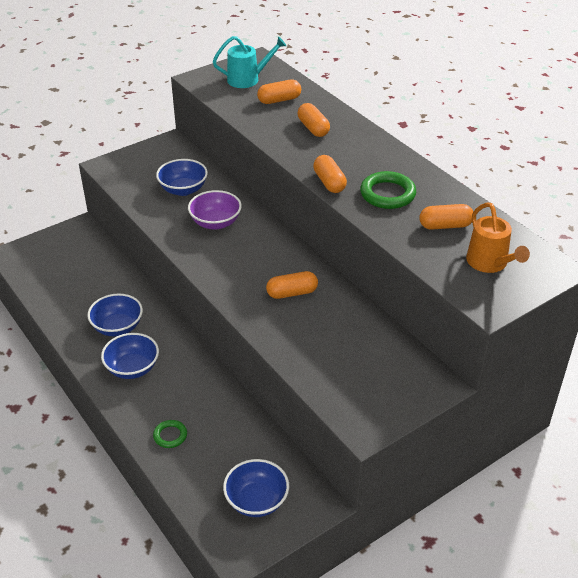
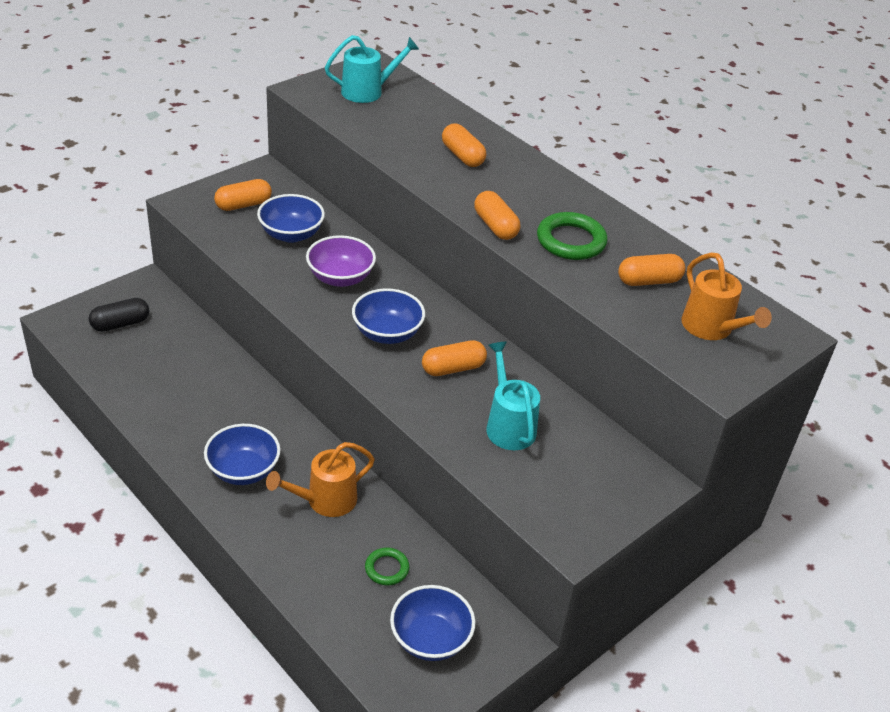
camera: 10 degrees left, 0 degrees up
blue bowl [87,293,143,336] -> blue bowl moved to [352,288,425,344]
green ring [153,420,187,448] -> green ring moved to [365,548,409,585]
orange capsule [257,80,301,104] -> orange capsule moved to [214,179,272,211]
none -> black capsule [89,298,149,332]
none -> orange watering can [266,442,375,517]
none -> turquoise watering can [486,342,540,450]

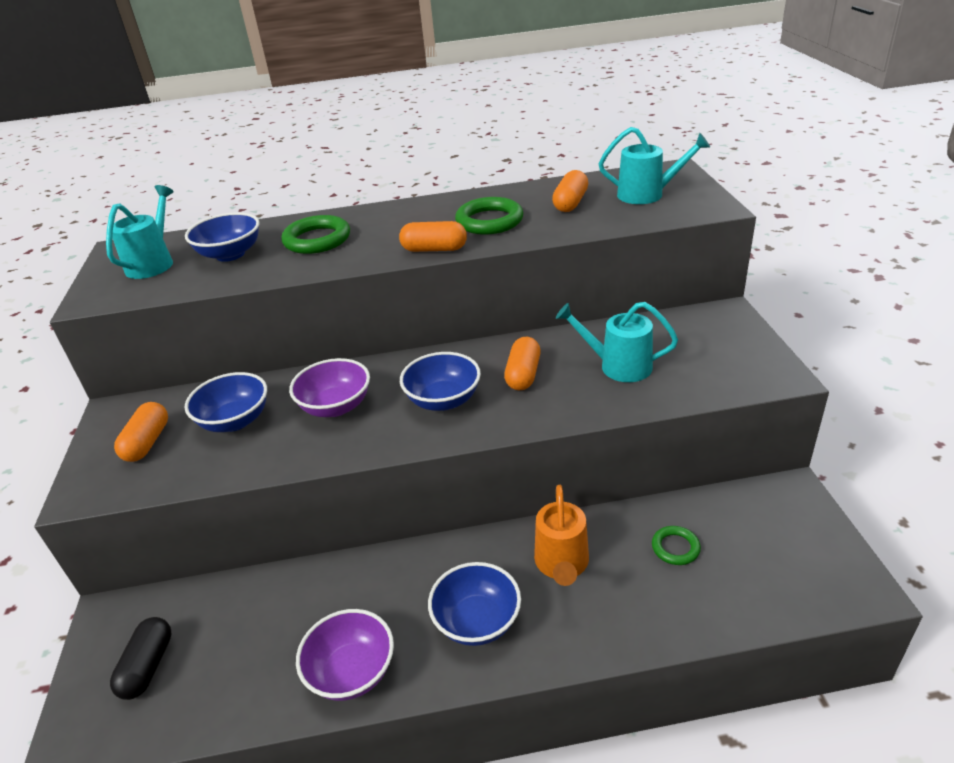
camera: 50 degrees left, 5 degrees down
blue bowl [390,585,475,661] -> blue bowl moved to [185,212,260,262]
orange capsule [442,123,486,167] -> green ring [281,215,350,254]
orange watering can [681,252,772,340] -> turquoise watering can [599,127,710,204]
none -> purple bowl [296,609,394,701]

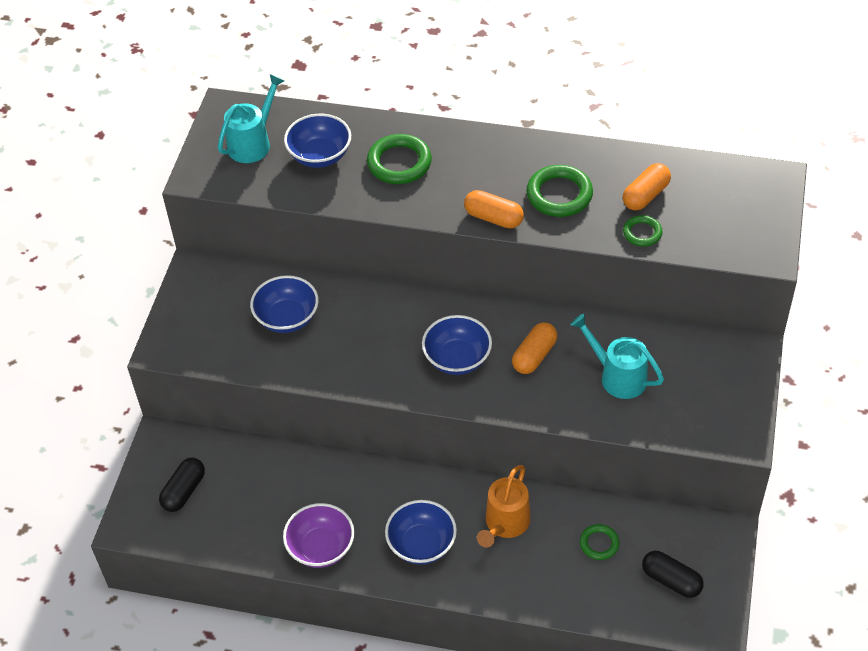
camera: 20 degrees right, 15 degrees up
orange capsule [114,402,168,462] -> none
purple bowl [289,358,370,417] -> none
turquoise watering can [599,127,710,204] -> none
none -> green ring [623,215,663,247]
none -> black capsule [642,551,704,598]

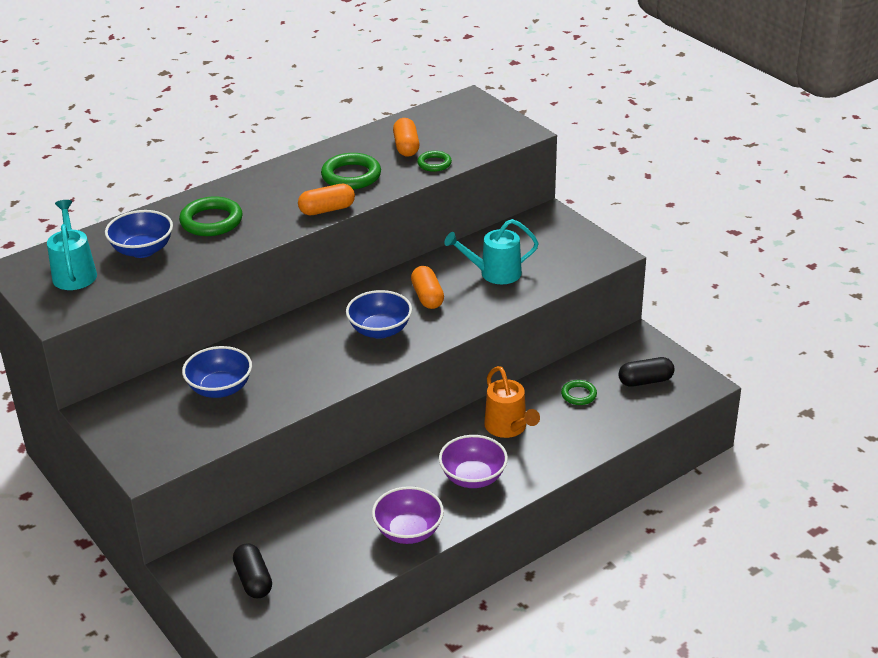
camera: 50 degrees left, 15 degrees down
blue bowl [385,500,457,565] -> purple bowl [439,435,508,488]

